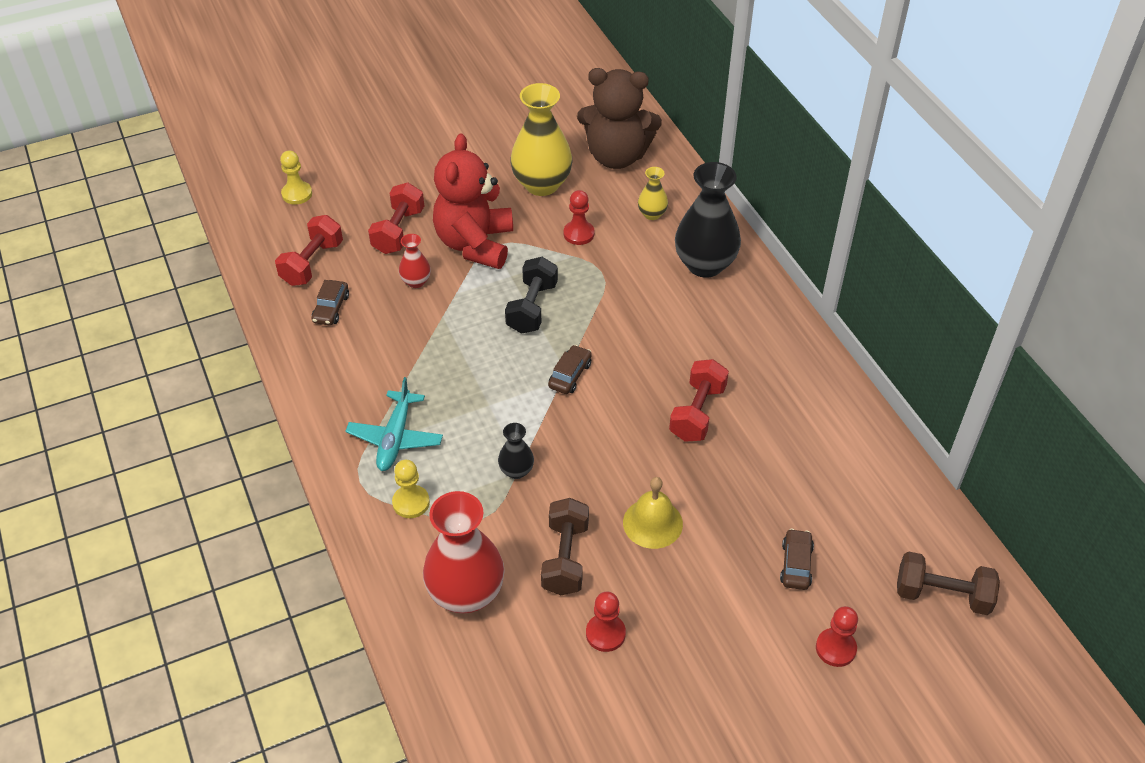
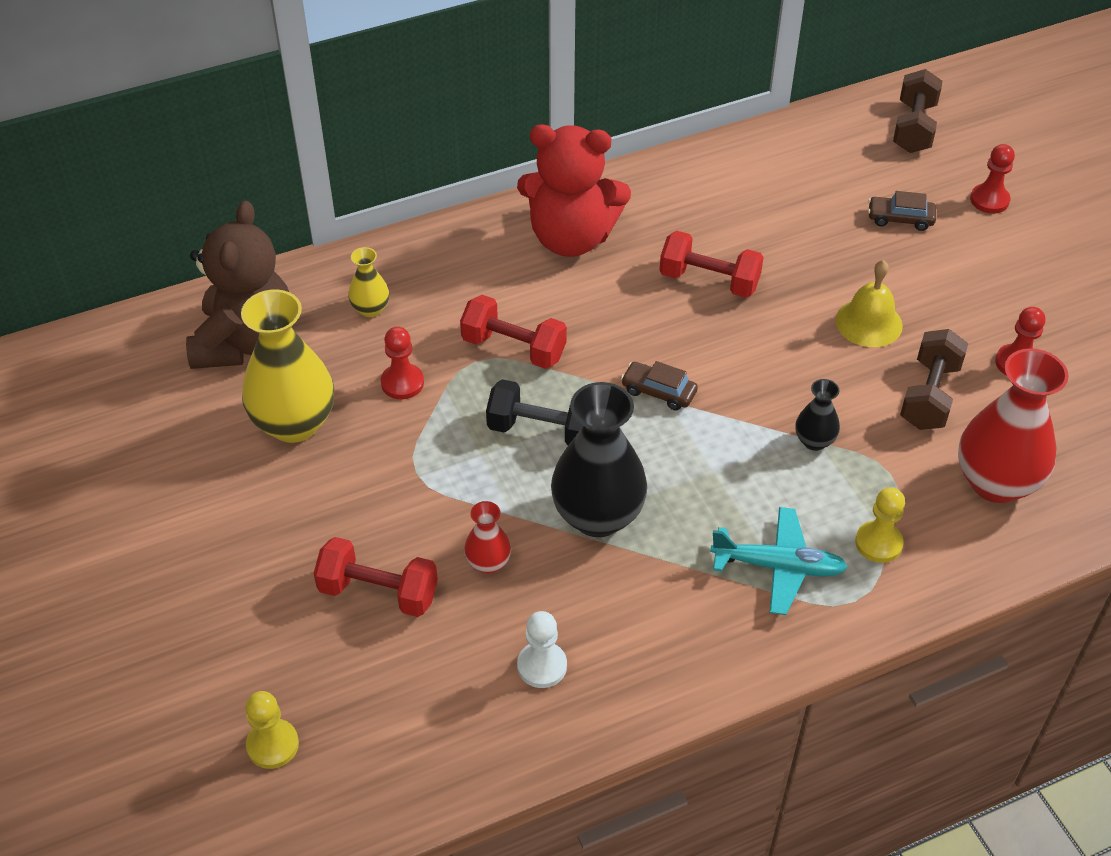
camera: 90 degrees left, 0 degrees up
red dumbbell [275,215,343,286] -> red dumbbell moved to [460,295,567,369]
brown car [312,280,349,326] -> white pawn [517,611,567,688]
red teddy bear [433,134,513,269] -> red teddy bear moved to [517,125,631,257]
brown dumbbell [541,498,589,595] -> brown dumbbell turned 75 degrees counterclockwise [900,329,968,430]
black vase [675,162,741,278] -> black vase moved to [551,382,648,537]

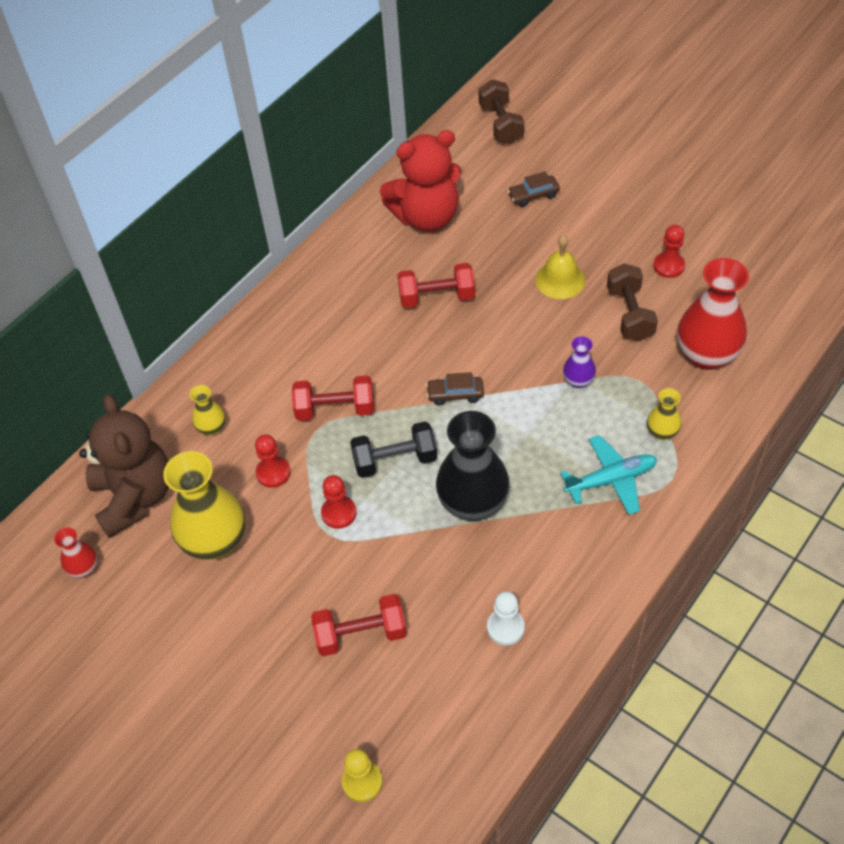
camera: 25 degrees left, 5 degrees up
red vase [464,501,511,574] -> red vase moved to [54,527,98,578]
red teddy bear [517,125,631,257] -> red teddy bear moved to [380,130,461,232]
black vase [795,379,840,451] -> purple vase [563,336,596,388]
yellow pawn [855,487,905,563] -> yellow vase [647,388,682,440]
red pawn [970,144,1015,213] -> red pawn moved to [321,475,357,529]

